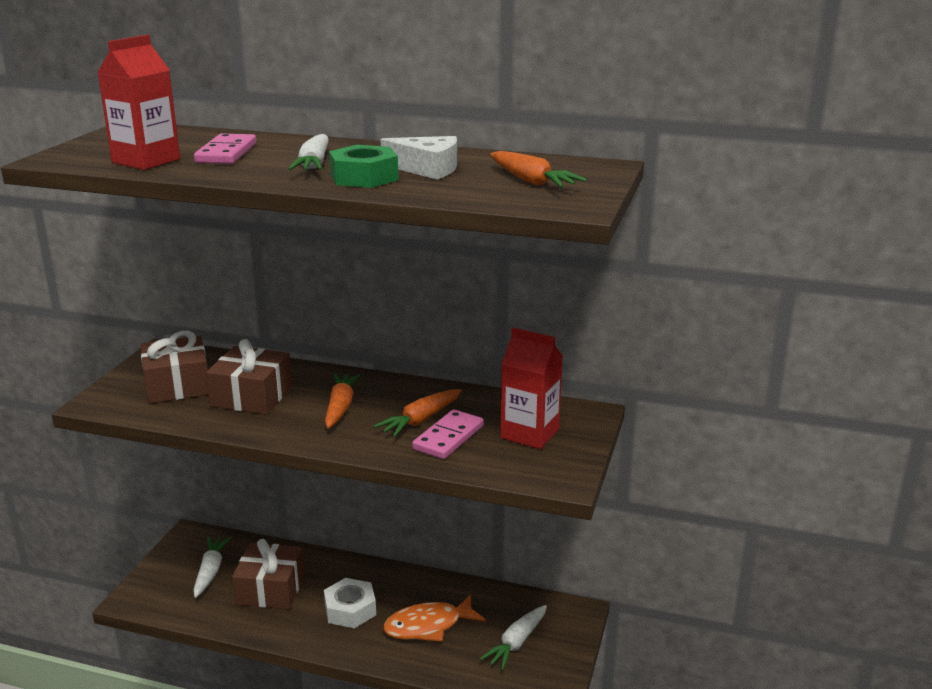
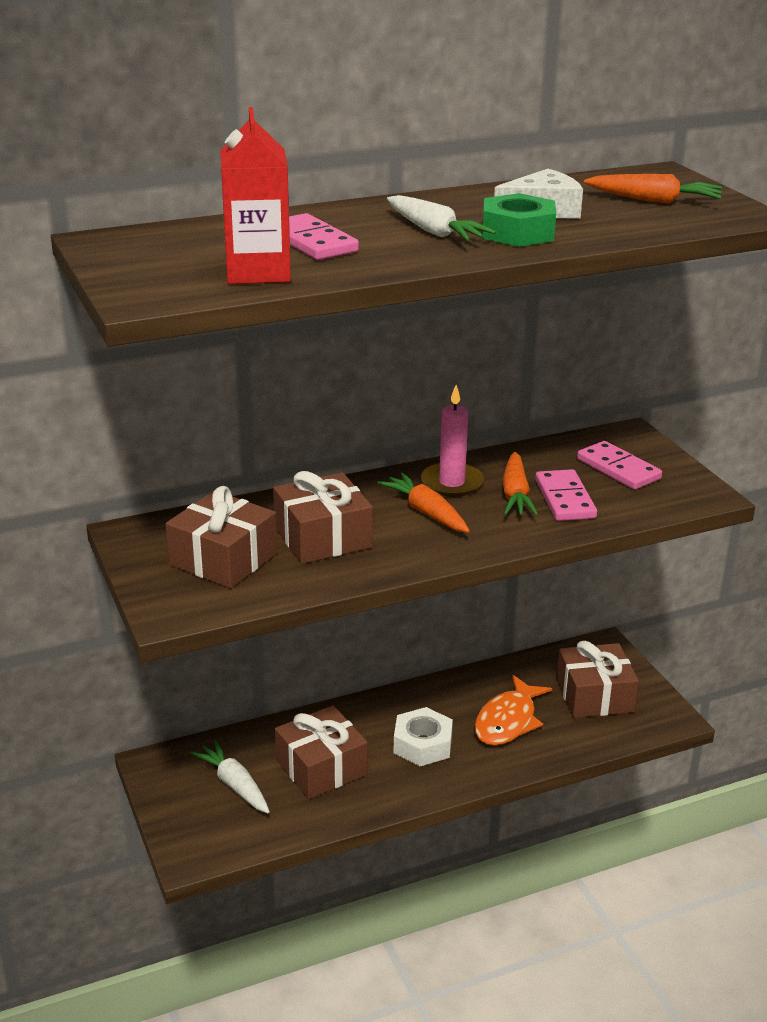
camera: 40 degrees left, 5 degrees up
white carrot [480,605,547,671] -> brown gift [556,641,639,718]
red carton [500,328,563,449] -> pink domino [577,441,662,490]
none -> pink candle [421,385,484,497]

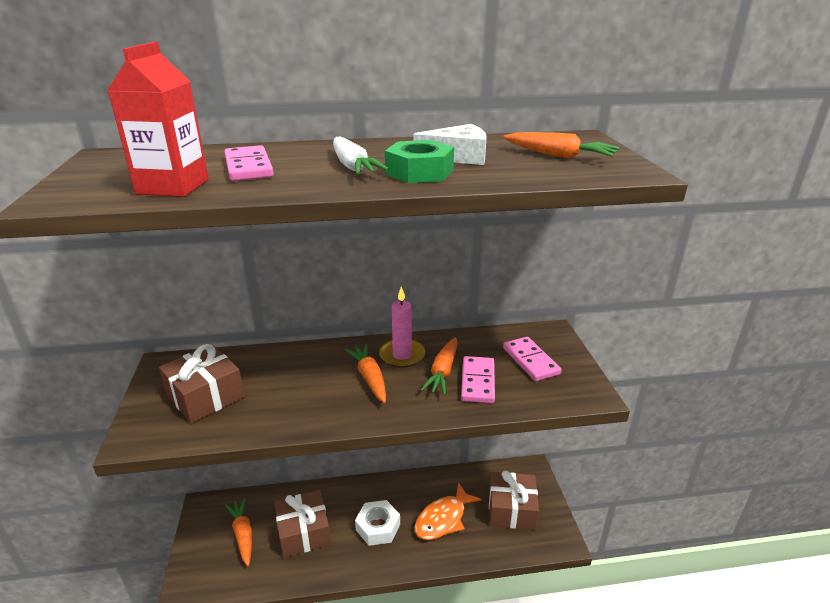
camera: 15 degrees right, 0 degrees up
white carrot [190,740,270,813] -> orange carrot [225,498,252,567]
brown gift [273,471,373,564] -> none

